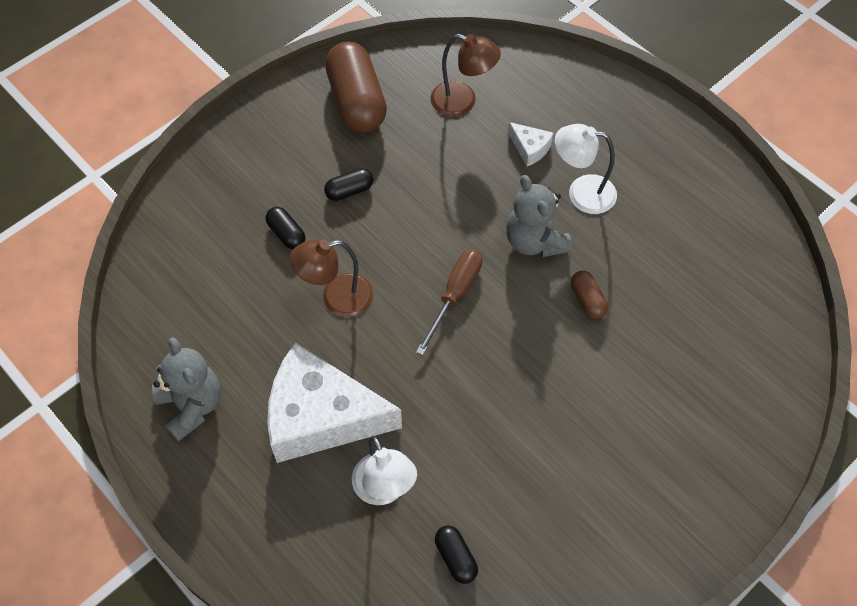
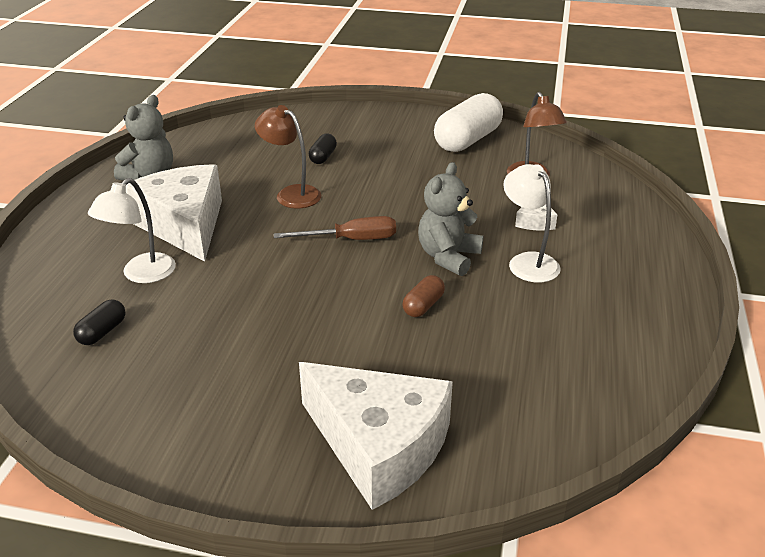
camera: 55 degrees right, 25 degrees down
black capsule [324,168,373,201] -> none
brown capsule [325,42,387,133] -> white capsule [434,93,503,152]
none -> white cheese [299,362,453,510]

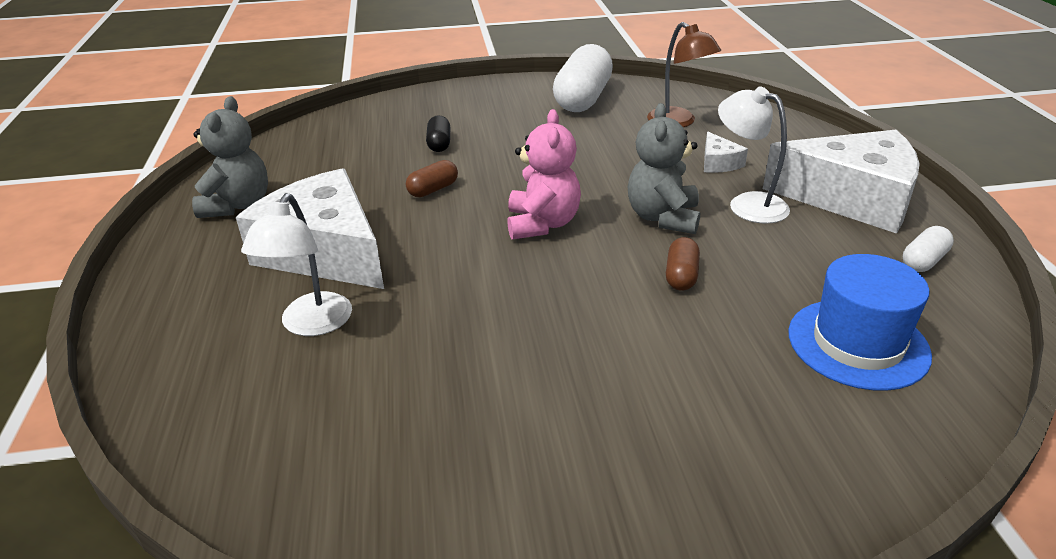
camera: 20 degrees left, 0 degrees up
black capsule [73,299,126,345] -> none
brown lamp [255,105,321,208] -> brown capsule [406,160,458,197]
brown screwdriver [274,216,396,240] -> pink teddy bear [507,109,581,240]
white cheese [299,362,453,510] -> white cheese moved to [763,130,920,234]
none -> blue hat [788,254,932,391]
none -> white capsule [903,226,954,272]

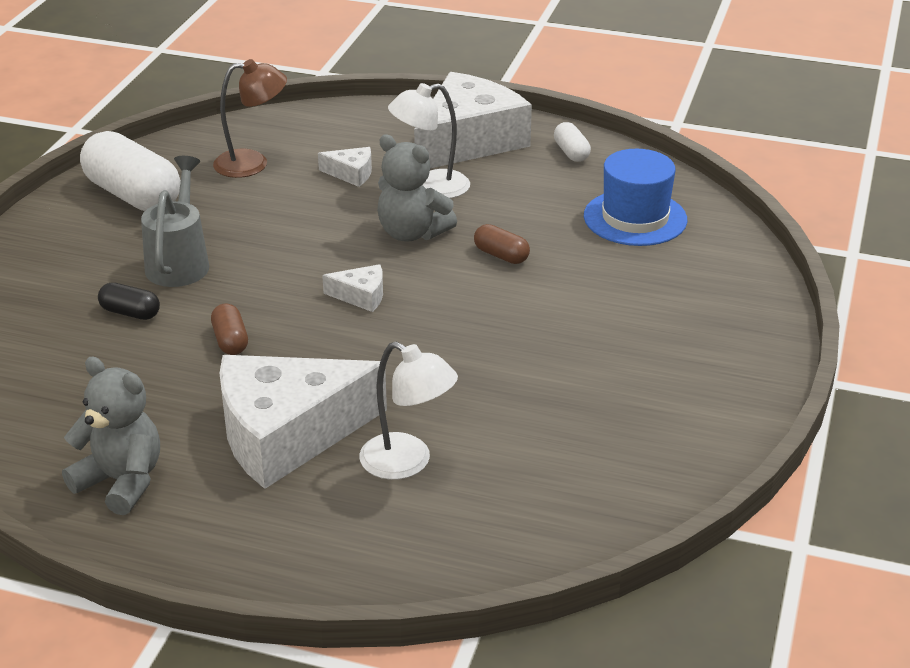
camera: 65 degrees left, 0 degrees up
pink teddy bear [507,109,581,240] -> white cheese [322,264,383,312]
none -> grey watering can [141,156,209,287]

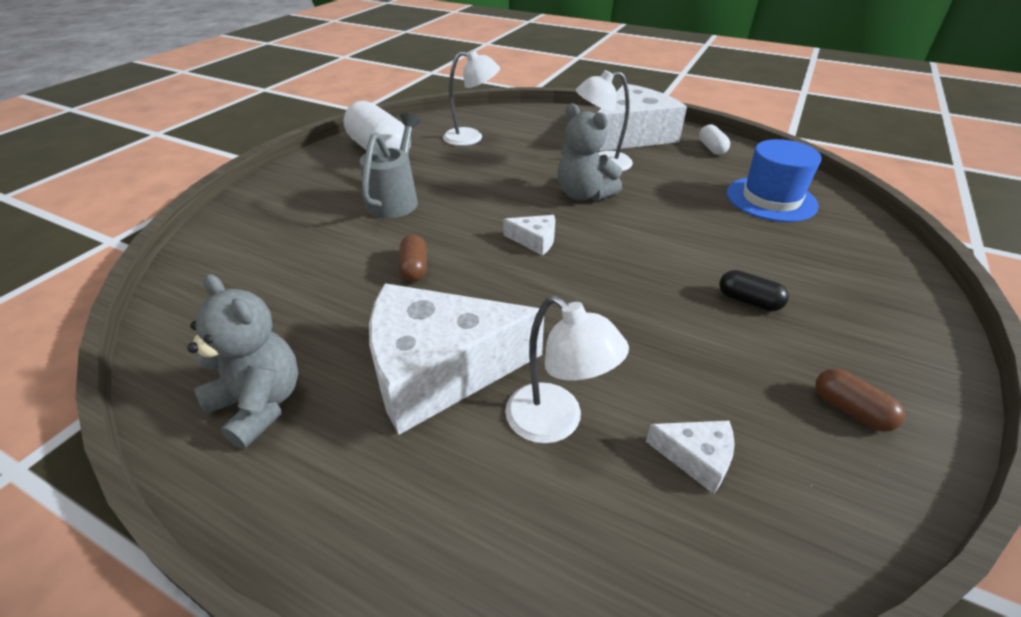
camera: 10 degrees right, 5 degrees up
black capsule [98,282,160,320] -> black capsule moved to [719,270,789,311]
brown lamp [213,59,287,178] -> white lamp [443,50,500,146]
white cheese [318,147,372,187] -> white cheese moved to [646,421,735,494]
brown capsule [474,224,530,264] -> brown capsule moved to [815,368,905,432]

